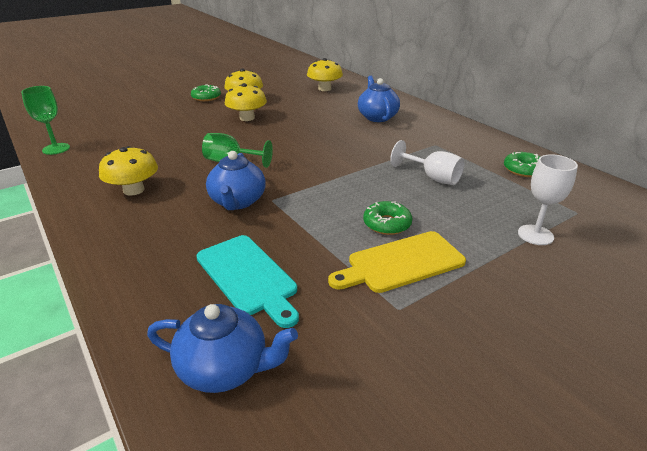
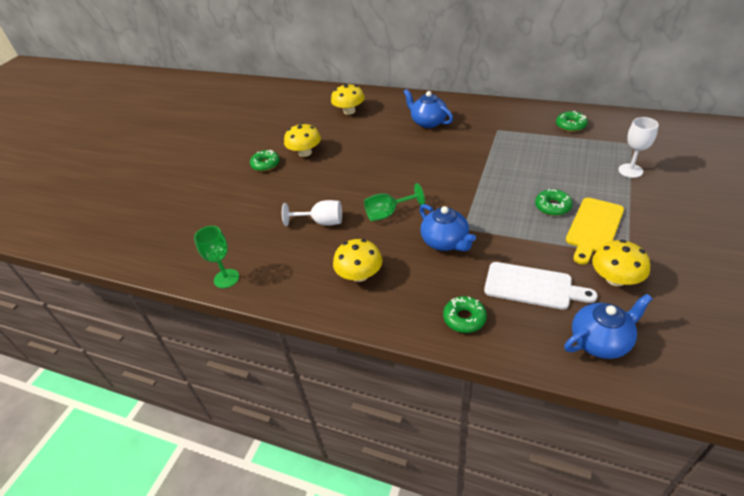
camera: 30 degrees left, 10 degrees up
turquoise cutting board [196,235,299,328] -> white cutting board [484,262,598,310]
yellow mushroom [225,83,267,121] -> yellow mushroom moved to [592,240,650,286]
white goblet [390,140,465,185] -> white goblet moved to [282,200,342,226]
none -> green donut [443,296,487,333]

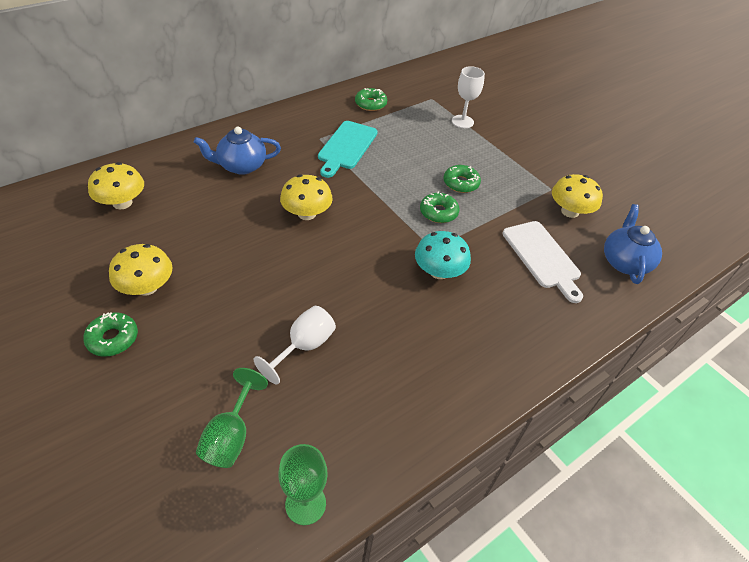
camera: 65 degrees left, 5 degrees up
yellow mushroom [333,239,382,282] -> yellow mushroom moved to [280,174,333,220]
green goblet [364,183,425,221] -> green goblet moved to [196,368,268,468]
blue teapot [419,204,476,251] -> turquoise mushroom [415,231,471,279]
green donut [443,296,487,333] -> green donut moved to [420,191,459,223]
white cutting board [484,262,598,310] -> white cutting board turned 105 degrees clockwise [503,221,583,303]
yellow cutting board [566,198,624,265] -> none
none -> turquoise cutting board [318,121,378,178]

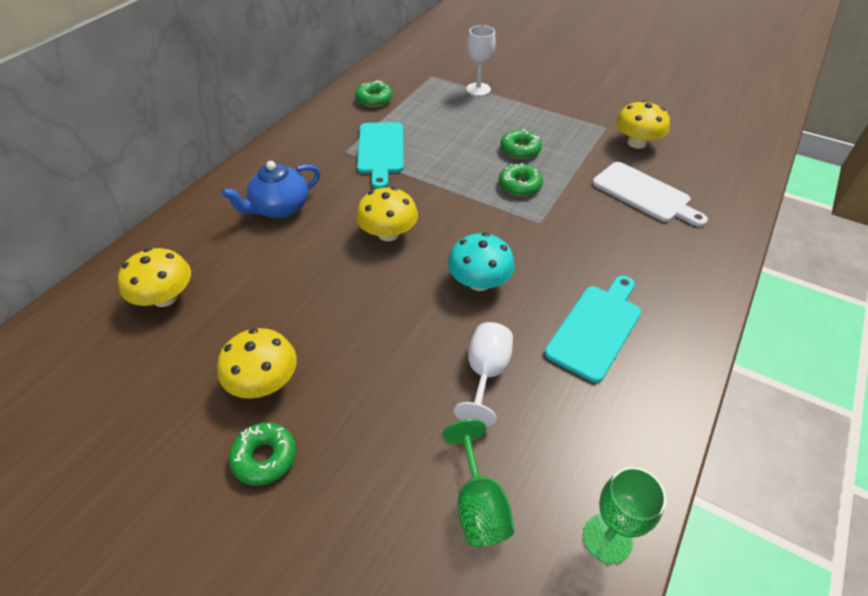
camera: 20 degrees left, 0 degrees up
turquoise mushroom [415,231,471,279] -> turquoise mushroom moved to [448,233,515,291]
blue teapot [604,204,662,284] -> none
none -> turquoise cutting board [544,276,641,383]

